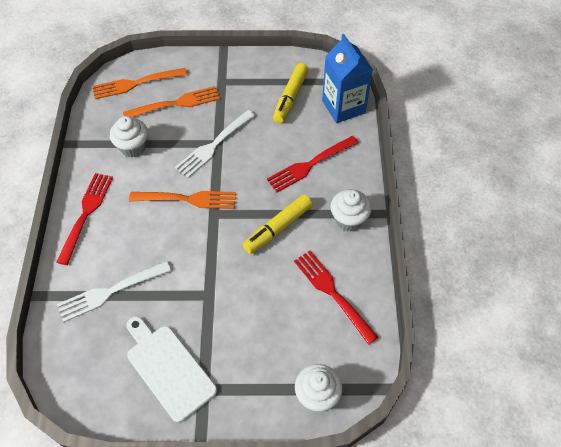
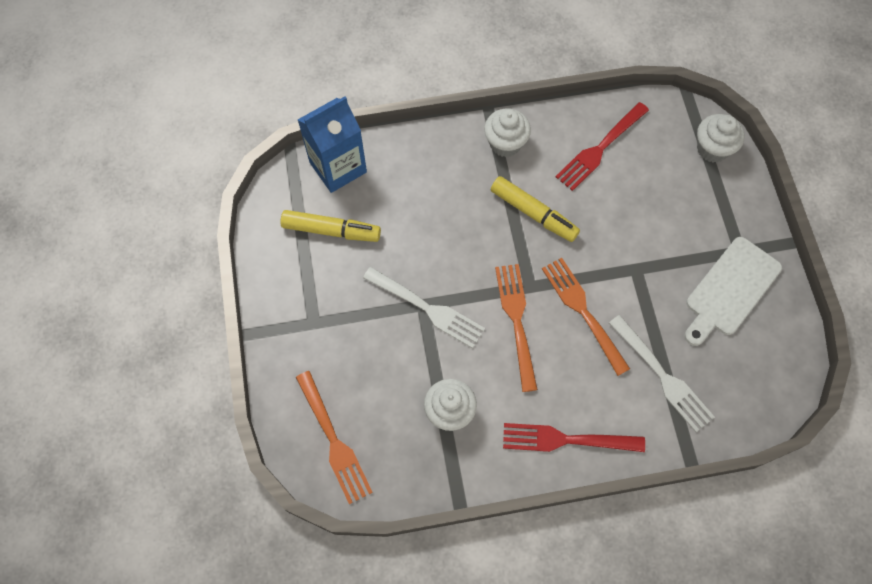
camera: 100 degrees left, 10 degrees up
orange fork [123,86,220,117] -> orange fork moved to [542,258,630,376]
red fork [267,136,358,192] -> none

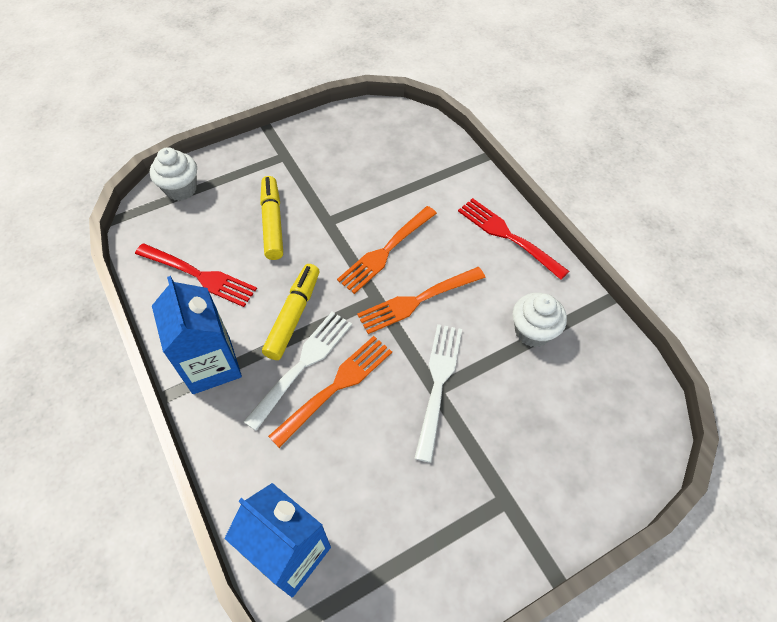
camera: 110 degrees left, 10 degrees down
yellow marker [280,210,381,242] -> yellow marker moved to [260,176,283,260]
orange fork [296,371,373,504] -> orange fork moved to [268,336,392,448]
white cupcake [484,108,531,157] -> blue carton [152,276,242,394]
red fork [503,423,645,452] -> red fork turned 150 degrees clockwise [458,198,569,280]
white fork [609,315,715,432] -> white fork moved to [243,312,352,431]
white cutting board [684,237,782,346] -> none

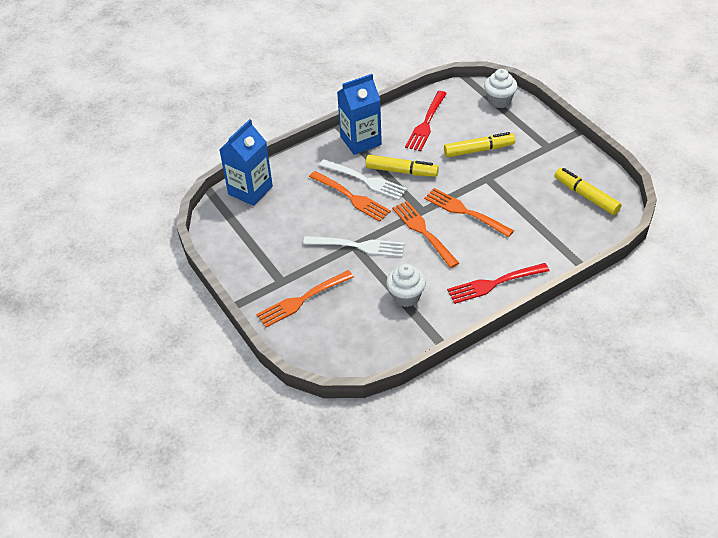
camera: 90 degrees right, 10 degrees down
red fork [458,198,569,280] -> red fork turned 150 degrees counterclockwise [447,263,550,304]
none -> orange fork [256,270,354,328]
none -> yellow marker [555,168,622,215]

